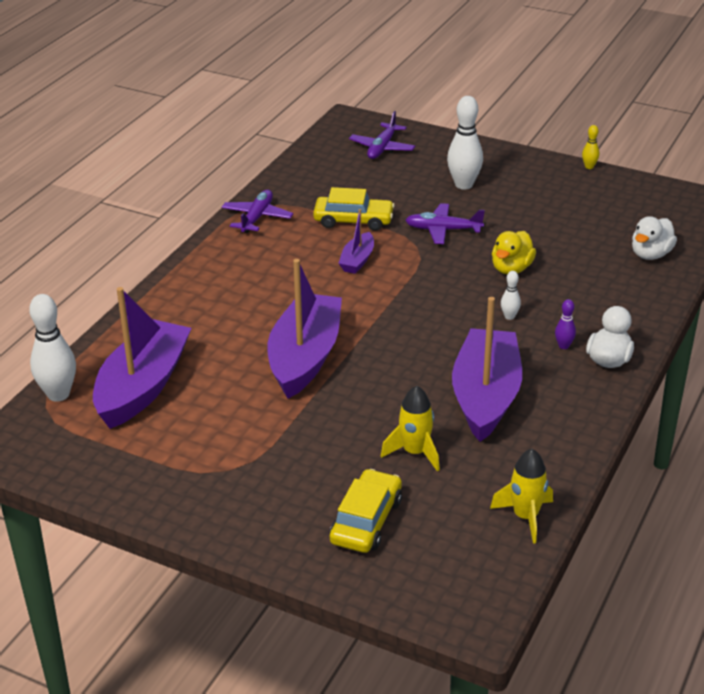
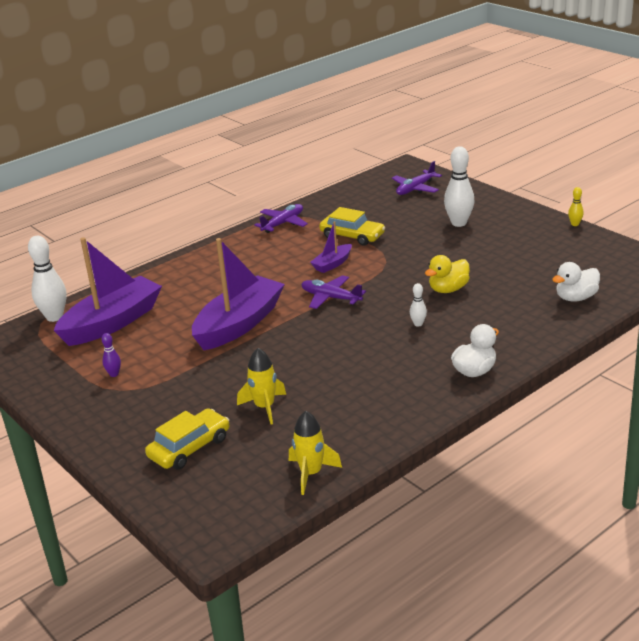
camera: 25 degrees right, 5 degrees down
purple plane [405,203,485,244] -> purple plane moved to [301,275,366,309]
purple boat [452,297,522,442] -> none
purple bowling pin [555,299,576,349] -> purple bowling pin moved to [102,333,121,377]

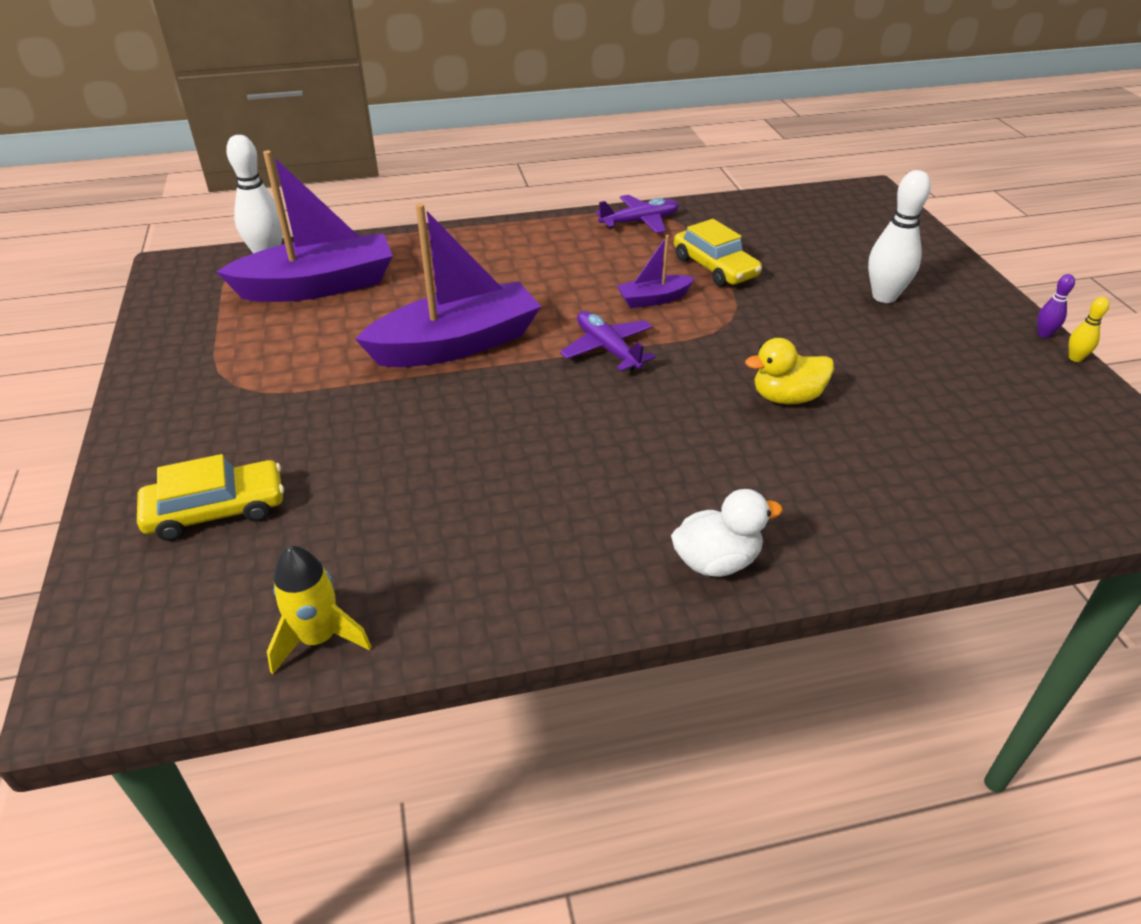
camera: 25 degrees right, 10 degrees up
purple bowling pin [102,333,121,377] -> purple bowling pin moved to [1037,274,1075,338]
yellow rocket [237,348,286,425] -> none
purple plane [392,161,442,195] -> none
white bowling pin [410,283,427,327] -> none
white duck [552,262,600,302] -> none

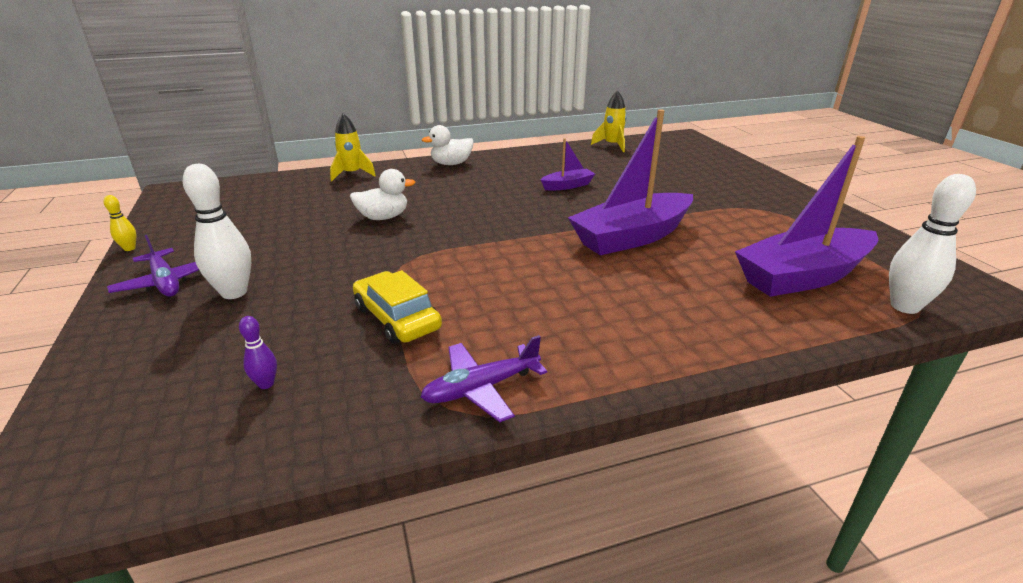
camera: 175 degrees right, 10 degrees down
yellow car [137,454,284,541] -> none
purple plane [560,311,656,371] -> purple plane moved to [107,235,199,297]
purple boat [617,235,695,308] -> purple boat moved to [541,138,595,191]
yellow duck [745,338,834,404] -> white duck [350,169,415,220]
purple bowling pin [1037,274,1075,338] -> purple bowling pin moved to [239,316,277,389]
none -> yellow rocket [330,113,376,181]

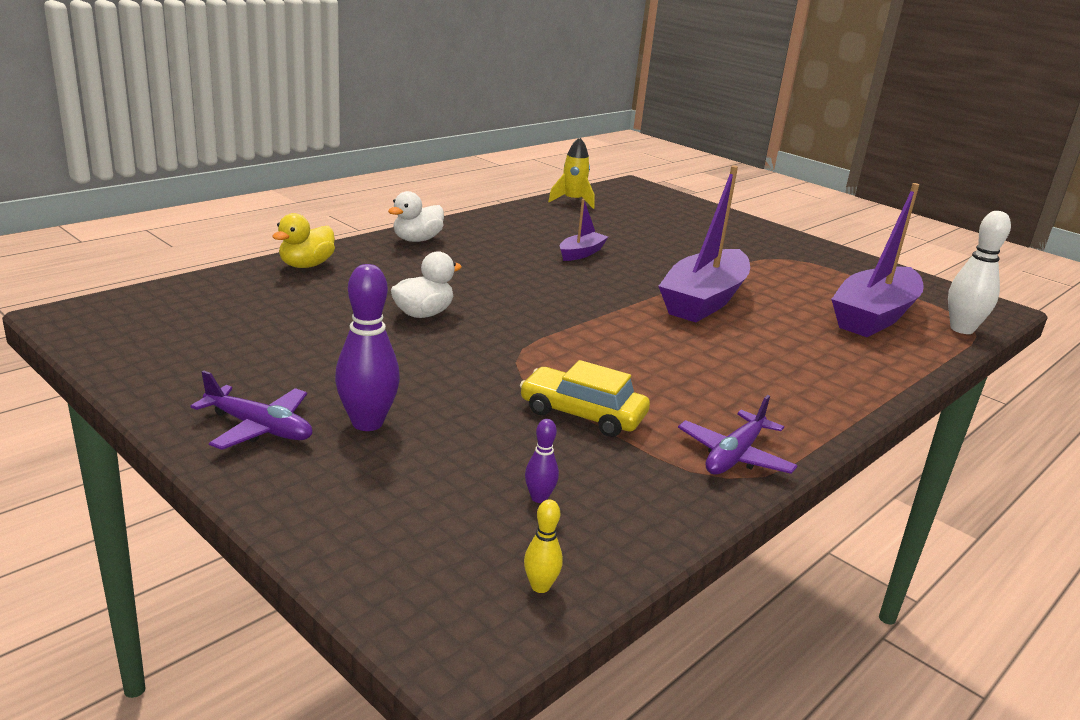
camera: 30 degrees left, 5 degrees down
yellow bowling pin [104,195,136,251] -> yellow bowling pin moved to [524,499,563,593]
white bowling pin [183,164,251,299] -> purple bowling pin [335,264,400,431]
yellow rocket [330,113,376,181] -> yellow duck [272,213,335,268]

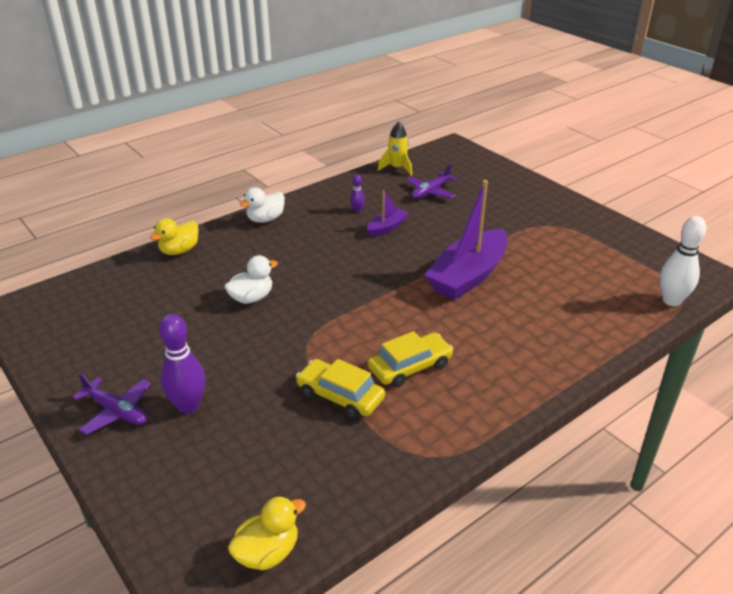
camera: 10 degrees right, 10 degrees up
yellow bowling pin [524,499,563,593] -> yellow duck [228,496,306,570]
purple bowling pin [525,419,559,503] -> purple bowling pin moved to [350,174,365,212]
purple plane [678,395,798,475] -> purple plane moved to [406,164,458,199]
purple boat [831,183,924,337] -> none
none -> yellow car [368,331,453,388]

